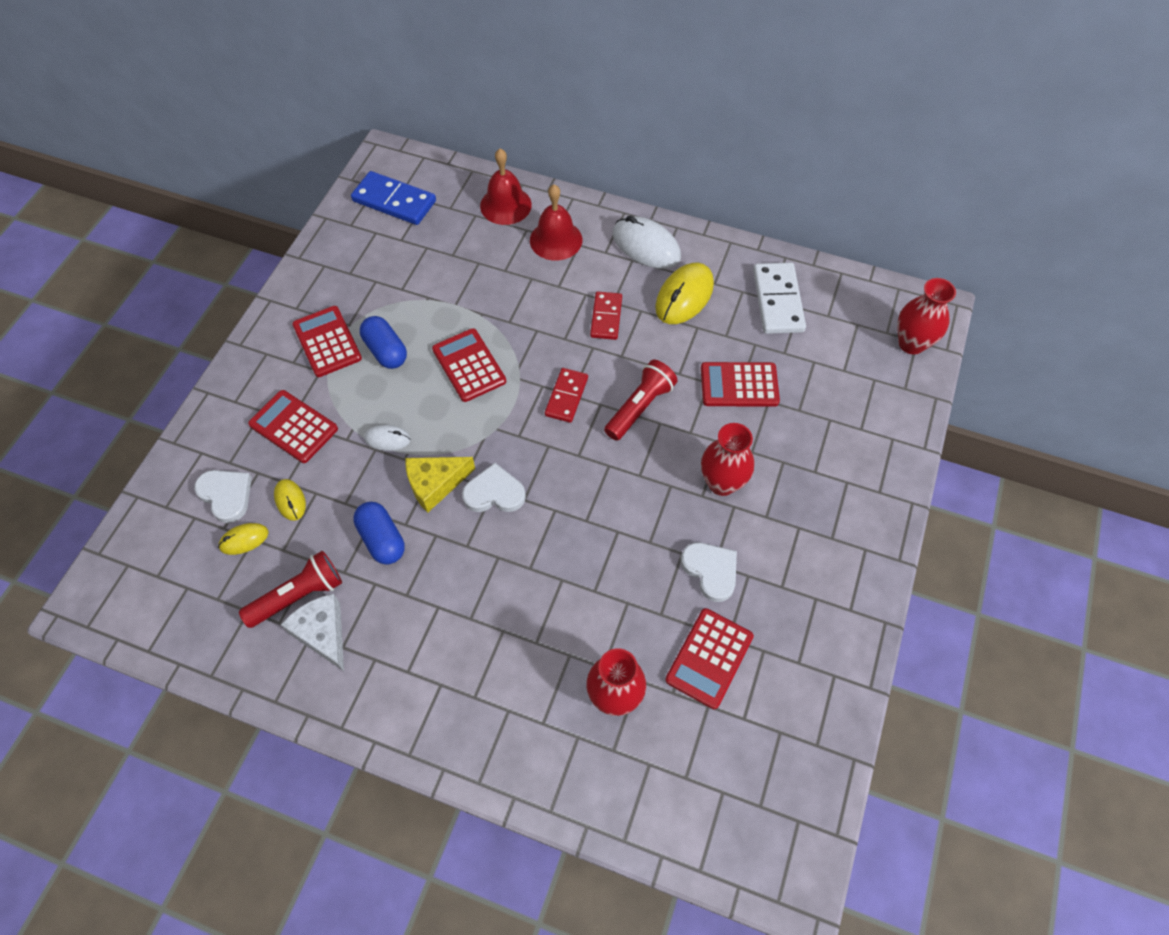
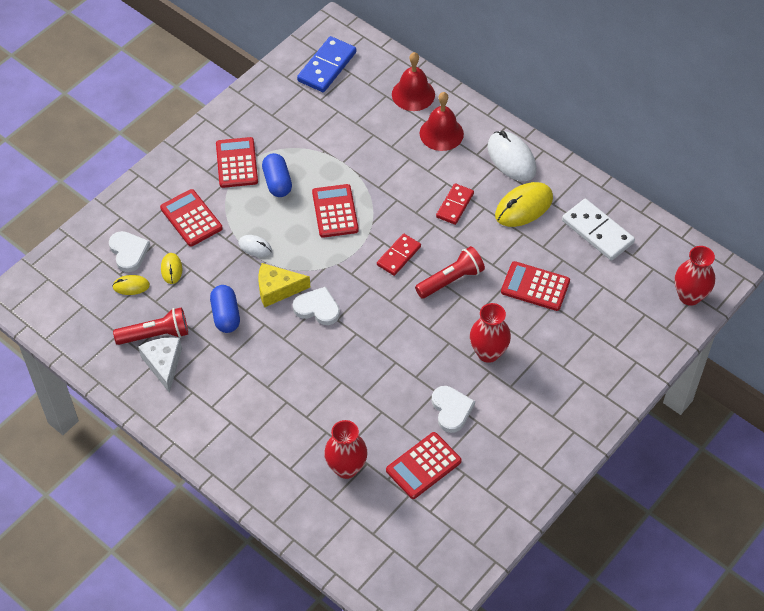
camera: 20 degrees right, 5 degrees down
blue domino [351,171,436,225] -> blue domino turned 75 degrees clockwise [297,36,356,92]
white domino [753,263,806,334] -> white domino turned 60 degrees counterclockwise [562,199,635,261]

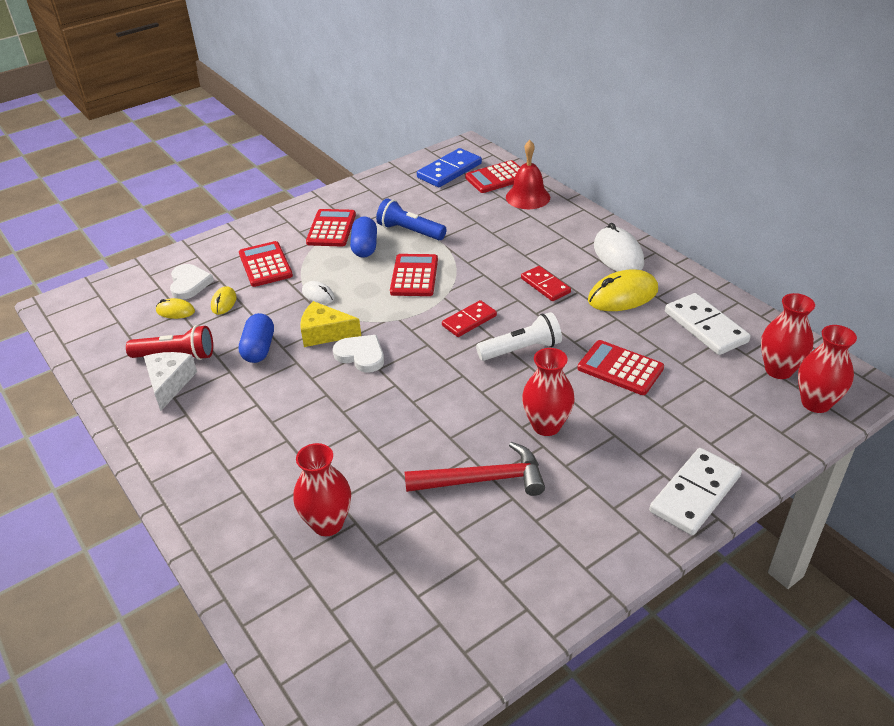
camera: 15 degrees right, 15 degrees down
red calculator [386,432,462,499] -> red calculator moved to [465,160,520,193]
red flashlight [415,246,485,298] -> white flashlight [476,312,562,361]
red bell [420,92,464,151] -> none
white heart [432,386,475,433] -> red hammer [405,442,545,496]
red domino [436,183,474,225] -> red domino turned 75 degrees counterclockwise [521,266,571,301]
none -> blue flashlight [376,198,447,240]
none -> white domino [649,448,742,535]
none -> red vase [761,293,815,379]

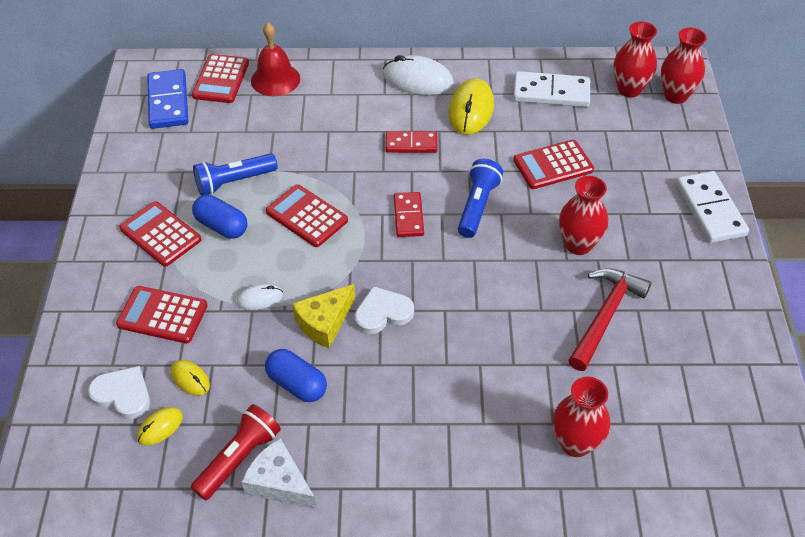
camera: 55 degrees left, 10 degrees up
white flashlight [476,312,562,361] -> blue flashlight [458,159,503,238]

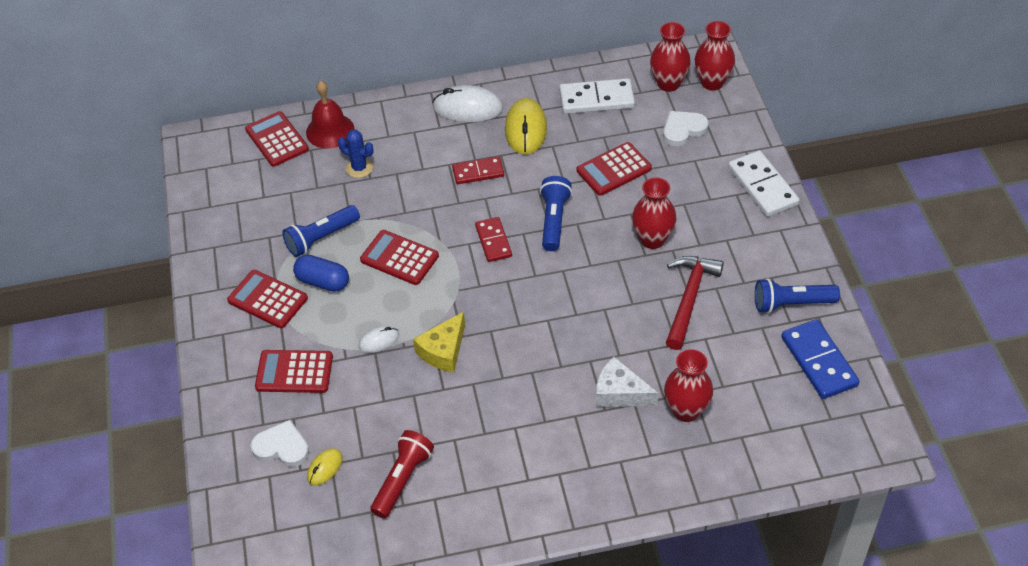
camera: 10 degrees left, 0 degrees up
blue domino [147,69,188,129] -> blue domino moved to [781,319,860,399]
yellow mouse [171,360,210,396] -> none
red calculator [192,54,249,103] -> red calculator turned 150 degrees clockwise [245,111,309,167]
white cheese [242,438,316,509] -> white cheese moved to [596,357,658,407]
blue capsule [265,349,327,402] -> none
white heart [354,286,414,334] -> white heart moved to [663,111,709,146]
none -> blue cactus [338,130,374,178]
none -> blue flashlight [755,278,840,313]

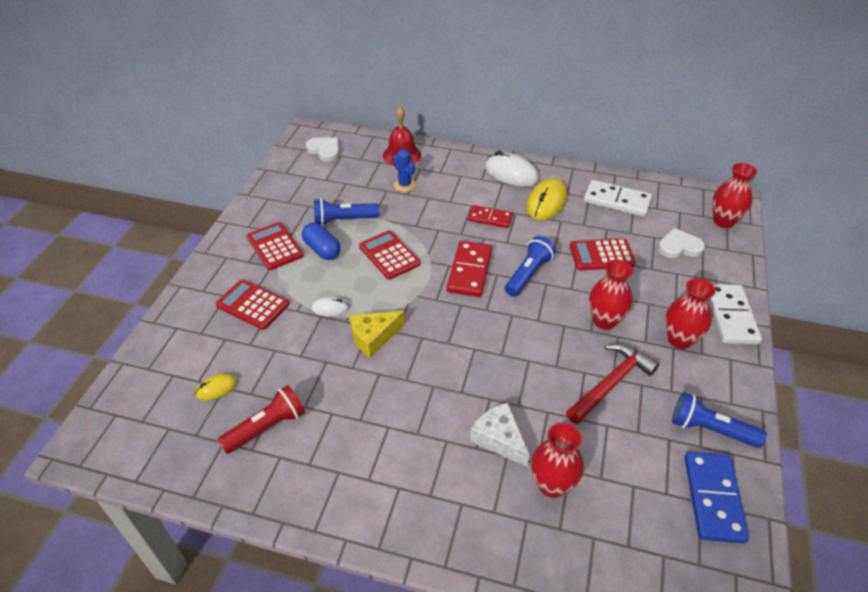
camera: 25 degrees right, 5 degrees down
red calculator [245,111,309,167] -> none
white heart [250,420,309,467] -> white heart moved to [306,138,339,161]
red domino [475,217,512,262] -> red domino [447,241,492,297], size x1.53
red vase [650,22,691,92] -> red vase moved to [665,278,716,349]

